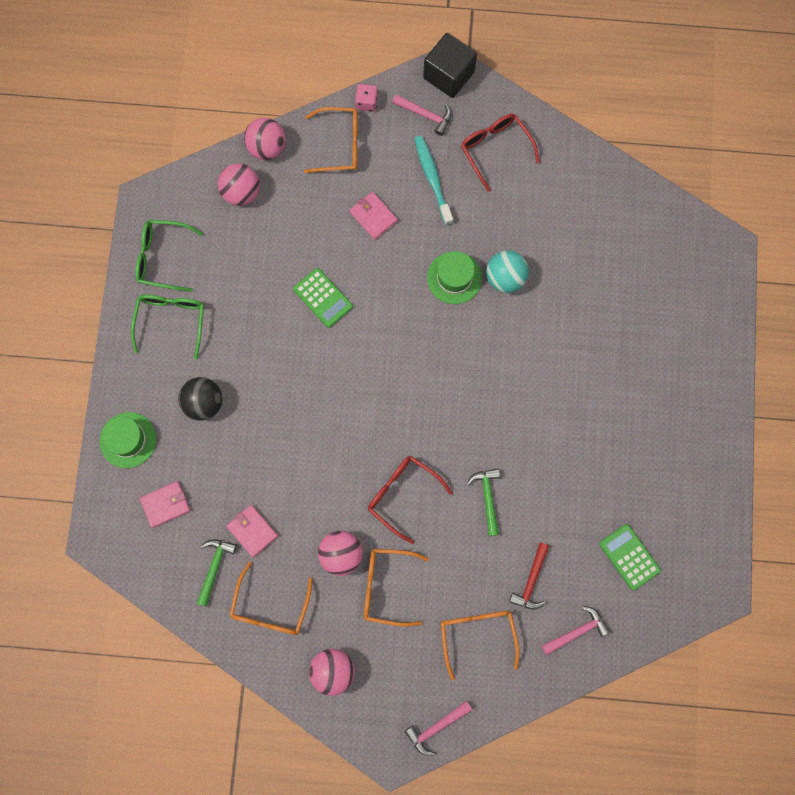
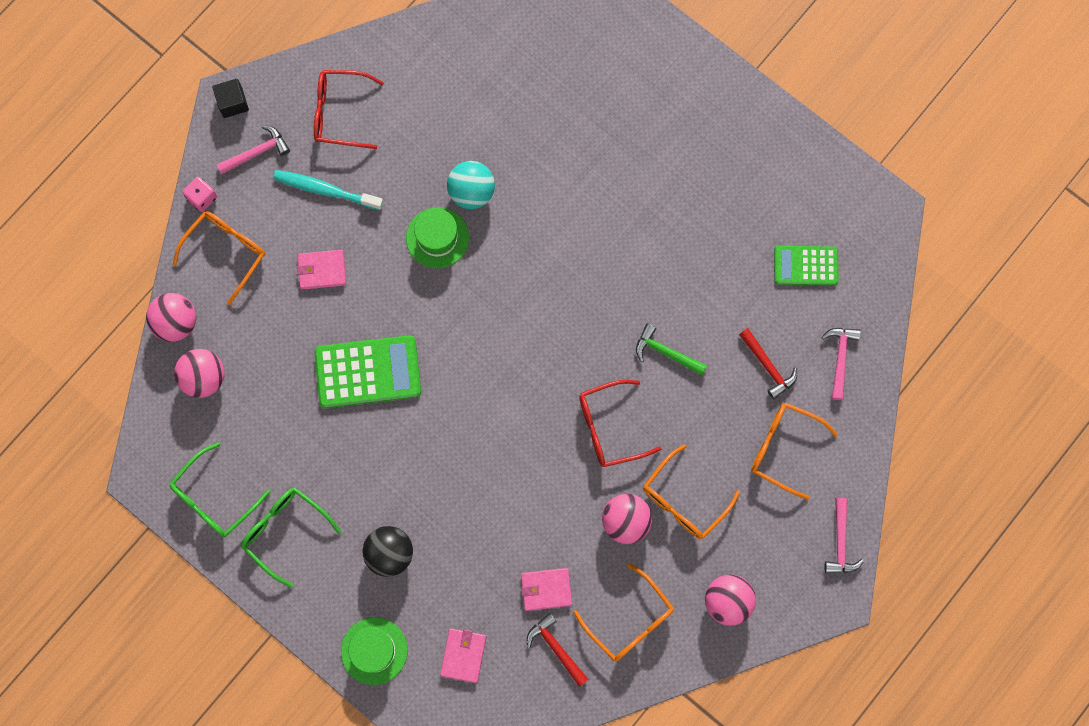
camera: 55 degrees left, 0 degrees up
green hammer [197,539,237,607] -> red hammer [527,612,589,687]
green calculator [293,268,353,328] -> green calculator [314,335,421,408], size x1.58
black cube [423,33,477,98] -> black cube [212,79,249,118], size x0.59

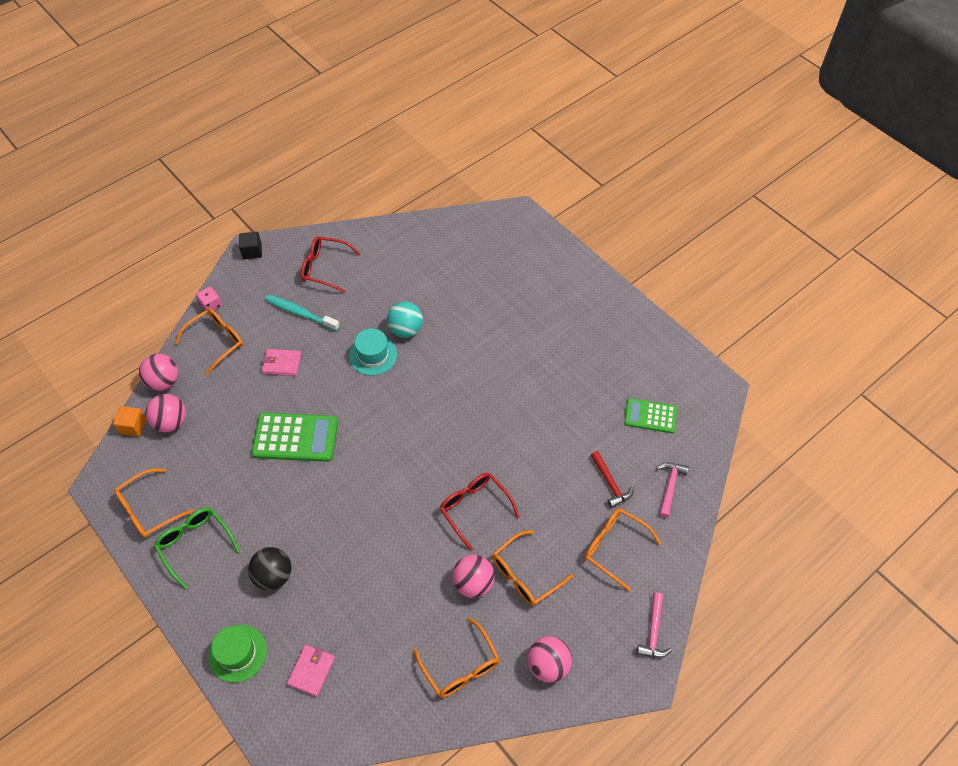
camera: 10 degrees right, 20 degrees down
green glasses [169,442,271,537] -> orange glasses [114,469,193,538]
pink hammer [217,125,290,174] -> none
green hat [406,207,469,268] -> turquoise hat [349,329,397,376]
pink wallet [521,568,572,611] -> none
red hammer [527,612,589,687] -> none
red glasses [579,380,662,467] -> red glasses turned 60 degrees clockwise [439,473,520,551]
green hammer [636,324,707,375] -> none
none -> orange cube [113,406,146,437]

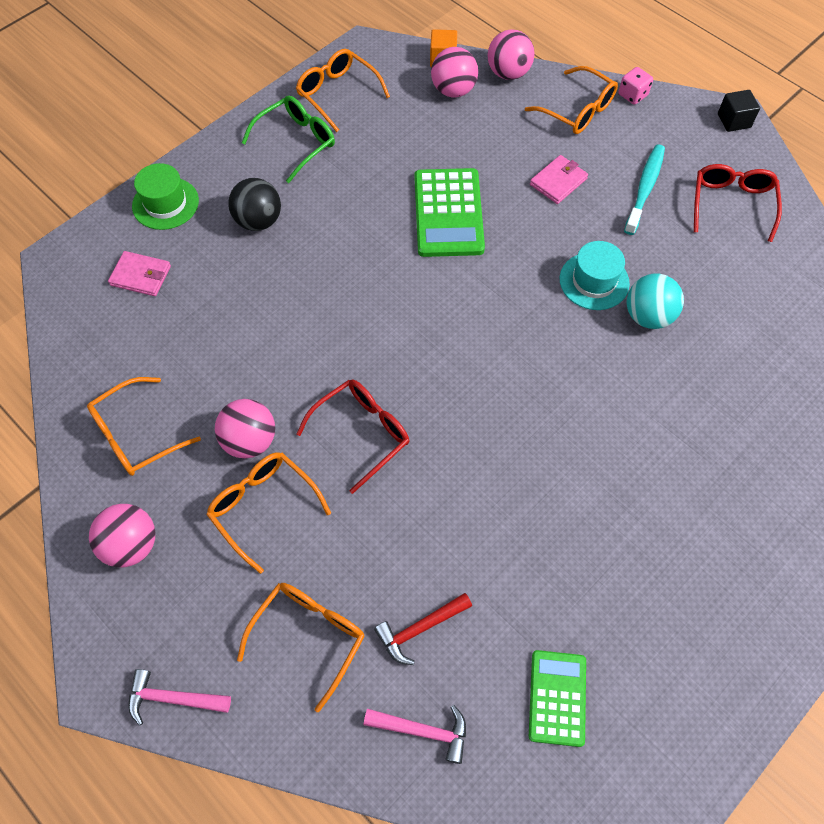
camera: 85 degrees right, 5 degrees up
pink wallet [262,349,301,376] -> pink wallet turned 45 degrees clockwise [530,155,588,204]

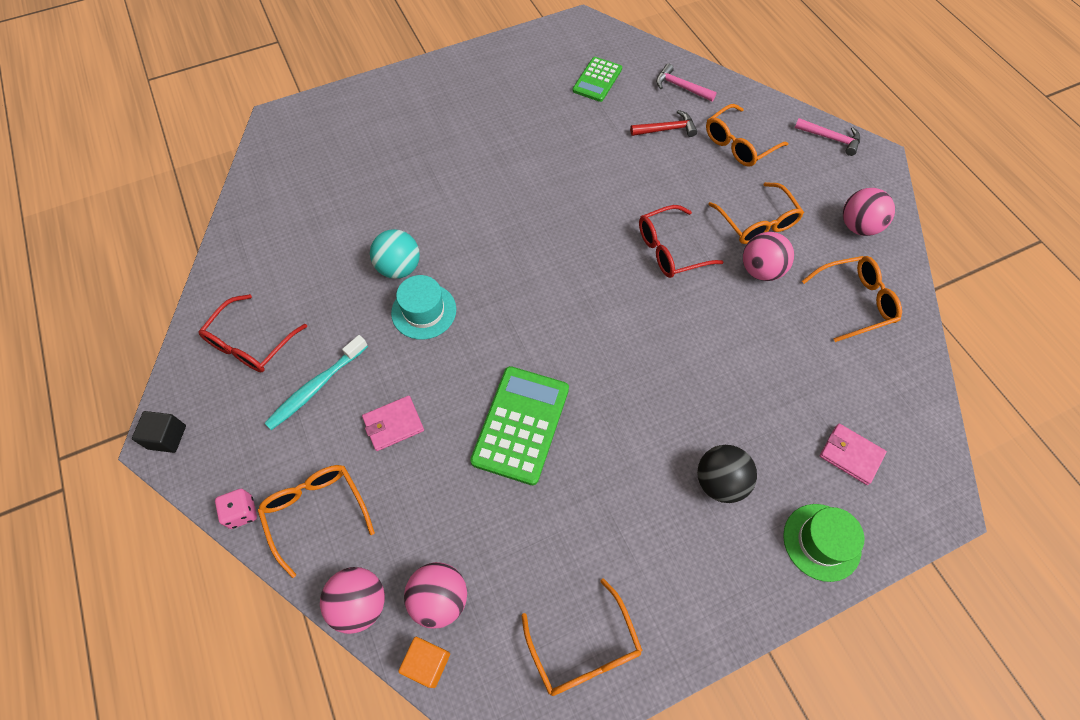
camera: 160 degrees left, 0 degrees up
green glasses [242,96,335,183] -> none

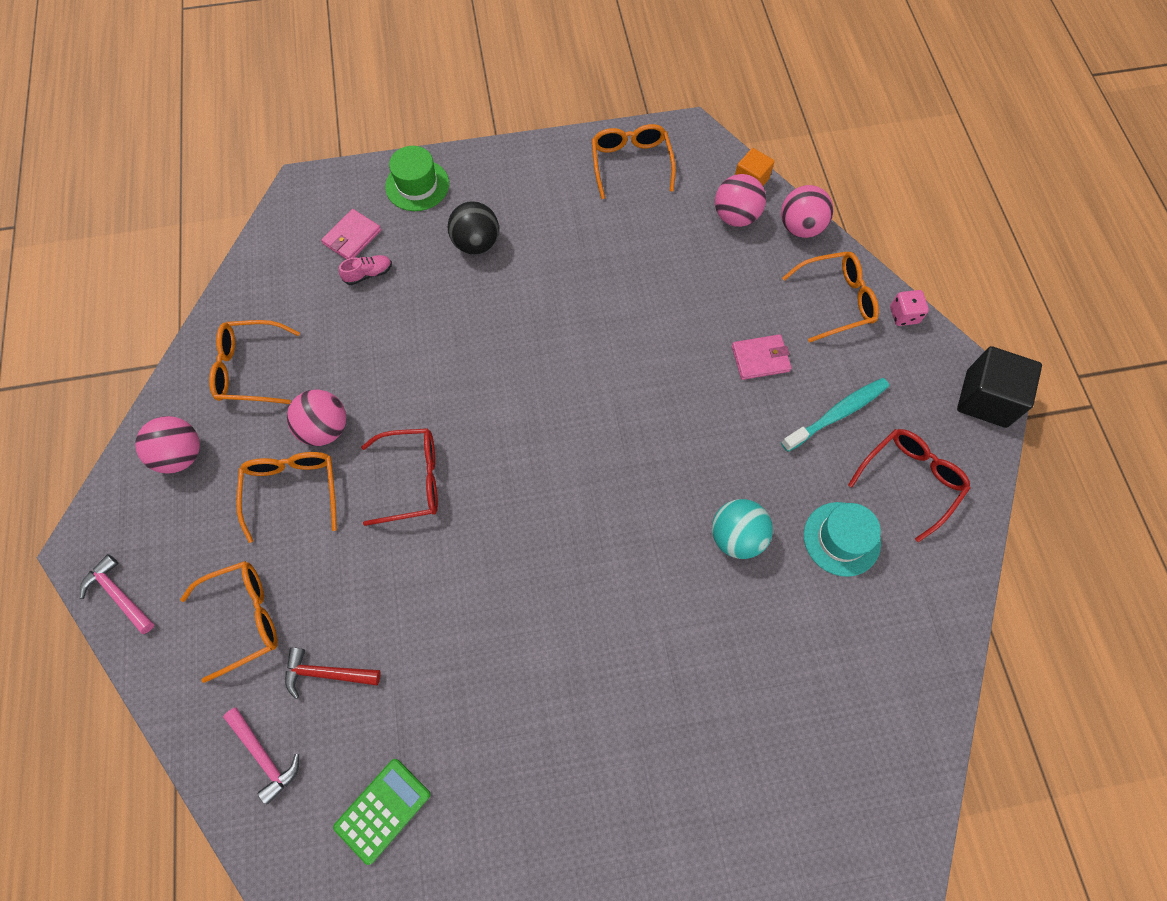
camera: 165 degrees left, 5 degrees up
black cube [132,411,186,453] -> black cube [957,346,1042,428], size x1.69
orange glasses [258,465,375,578] -> orange glasses turned 90 degrees counterclockwise [782,251,879,343]
turquoise hat [391,275,456,340] -> turquoise hat moved to [804,502,881,577]
green calculator [470,366,569,485] -> none
pink wallet [820,424,887,485] -> pink wallet turned 75 degrees clockwise [321,209,381,259]
none -> pink shoe [339,255,392,285]

